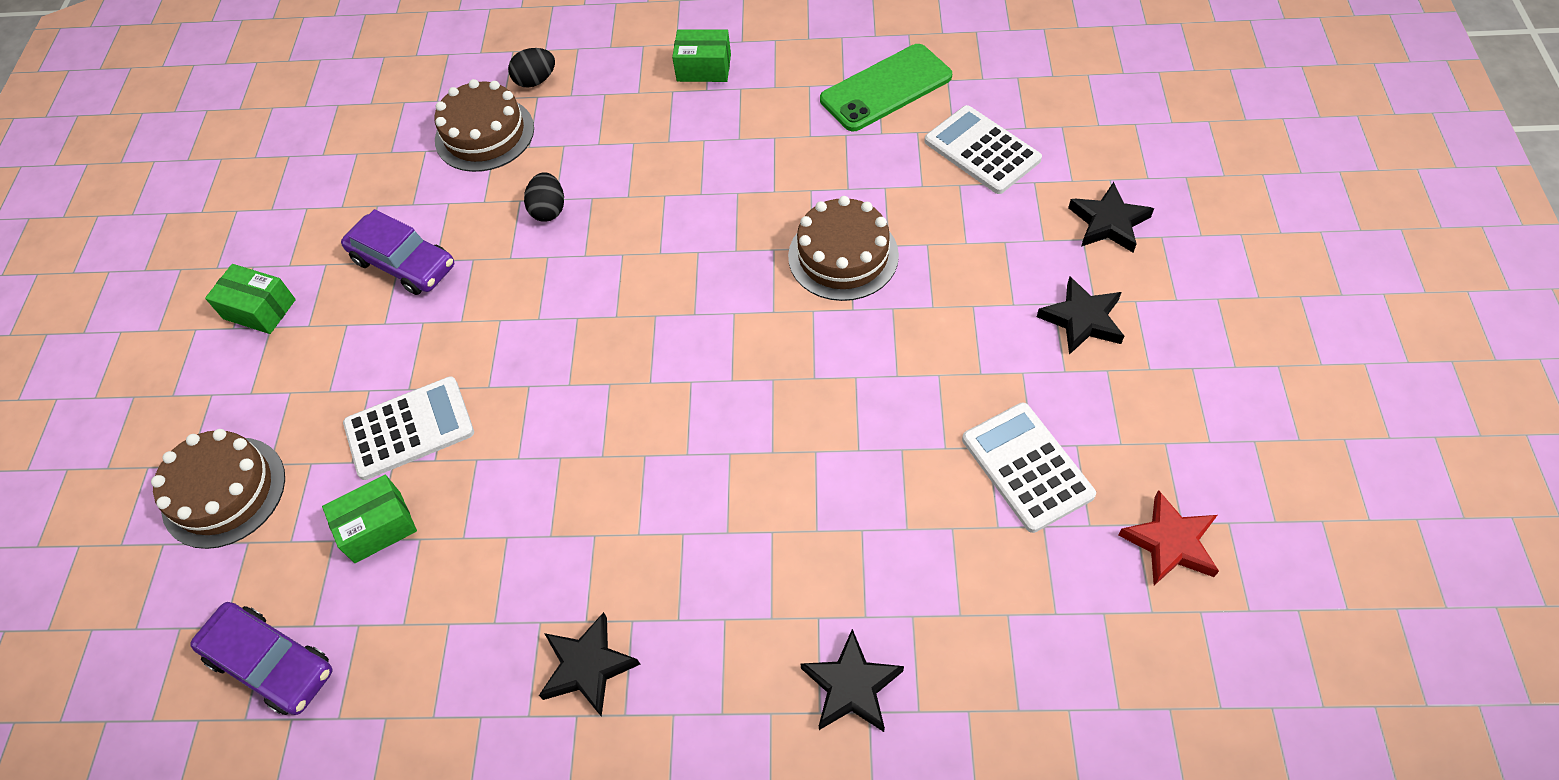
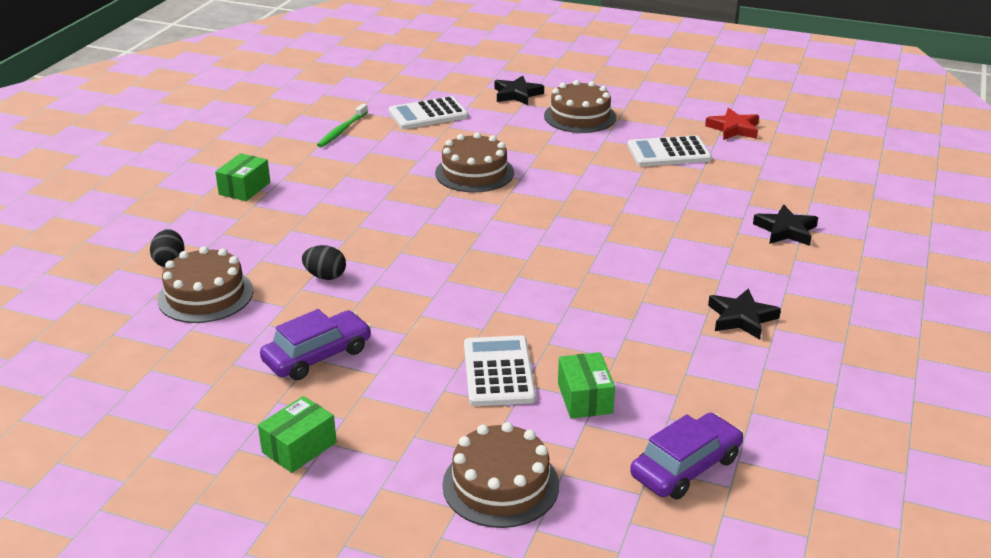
camera: 75 degrees left, 25 degrees down
green phone [820,44,952,131] -> green toothbrush [317,104,368,147]
black star [1037,277,1124,355] -> brown cake [544,80,616,133]

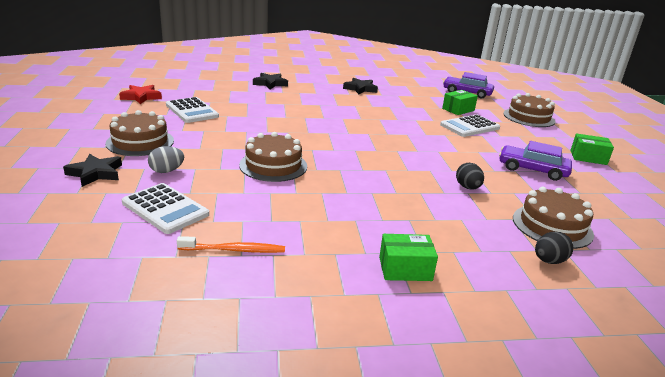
camera: 120 degrees left, 5 degrees down
green toothbrush [317,104,368,147] -> orange toothbrush [177,236,285,253]
none -> grey egg [148,146,184,173]

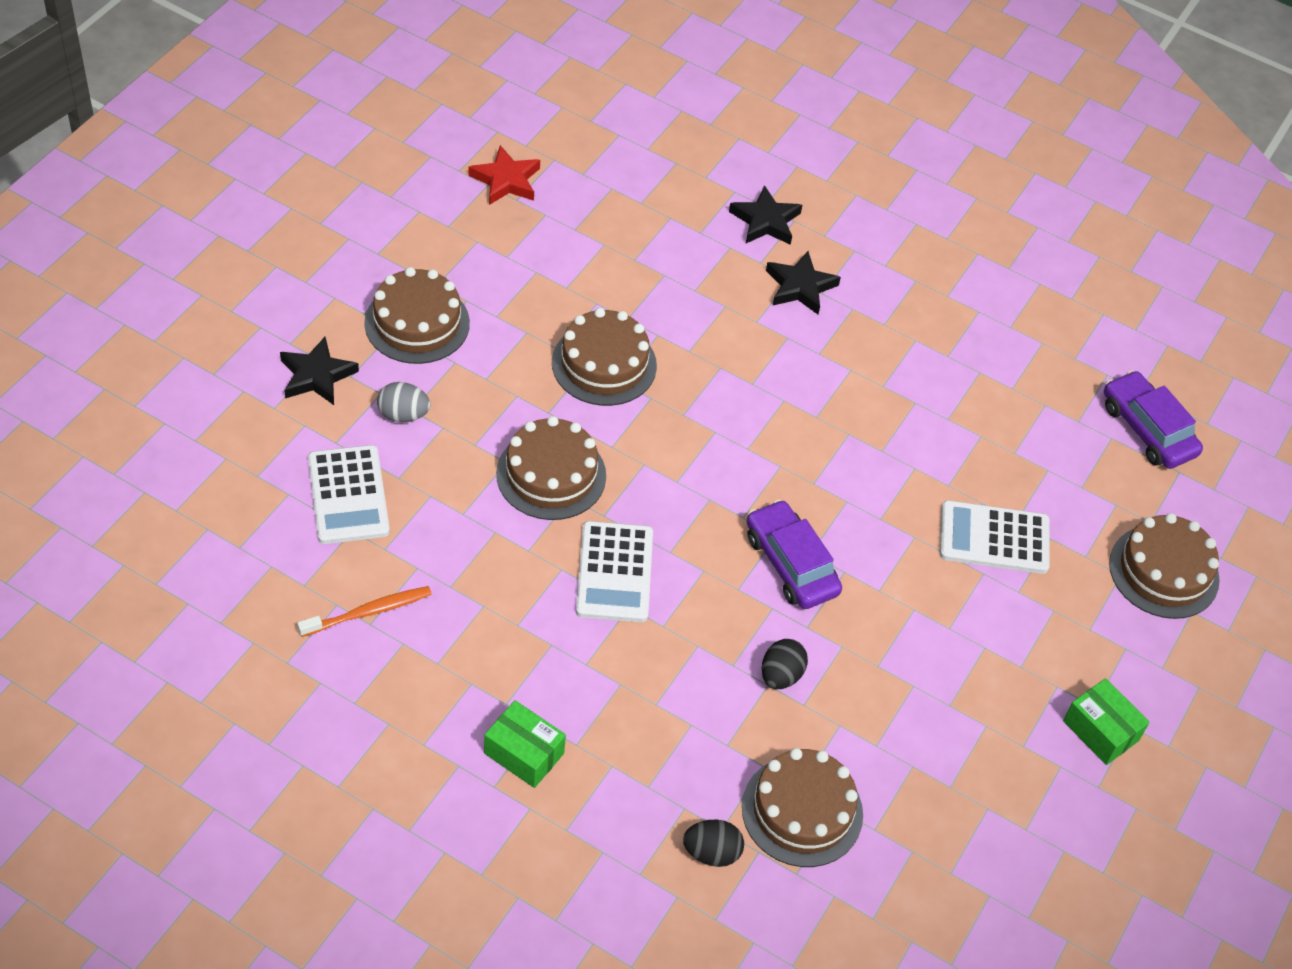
camera: 35 degrees right, 25 degrees up
white calculator [166,97,219,123] -> white calculator moved to [576,521,653,622]
orange toothbrush [177,236,285,253] -> orange toothbrush turned 60 degrees counterclockwise [297,586,432,637]
black star [343,78,378,94] -> black star moved to [766,251,841,314]
green box [442,90,478,115] -> none
purple car [499,141,572,181] -> purple car moved to [746,500,842,609]
none -> brown cake [552,308,657,406]

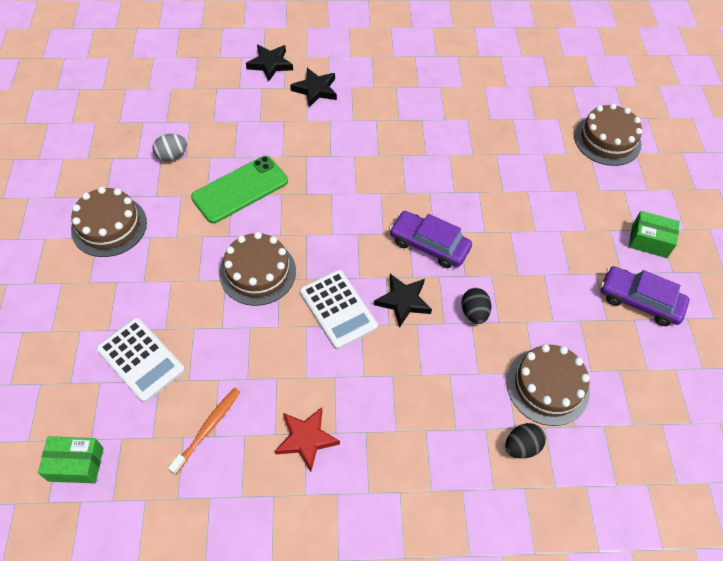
camera: 30 degrees left, 5 degrees up
black star [280,337,359,405] -> black star moved to [374,274,432,328]
grey egg [377,382,430,422] -> grey egg moved to [153,134,187,161]
red star [468,145,540,205] -> red star moved to [275,407,340,472]
green box [484,700,566,788] -> green box moved to [38,436,104,483]
brown cake [552,308,657,406] -> green phone [191,156,288,223]
white calculator [940,500,1050,574] -> none
purple car [1104,370,1203,469] -> purple car moved to [601,266,689,326]

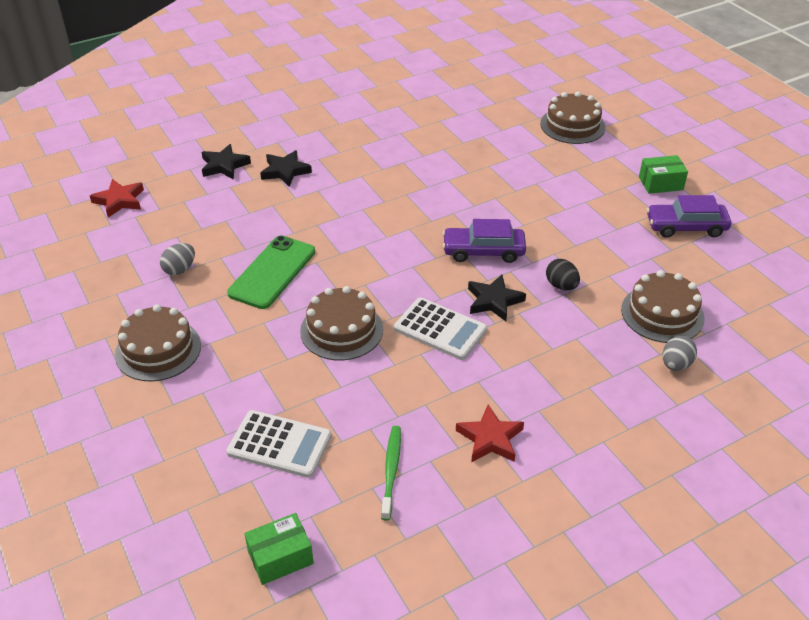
camera: 25 degrees left, 15 degrees down
orange toothbrush [168,388,240,475] -> green toothbrush [381,426,401,521]
black egg [505,423,546,459] -> grey egg [663,336,697,371]
none -> red star [90,179,144,218]

